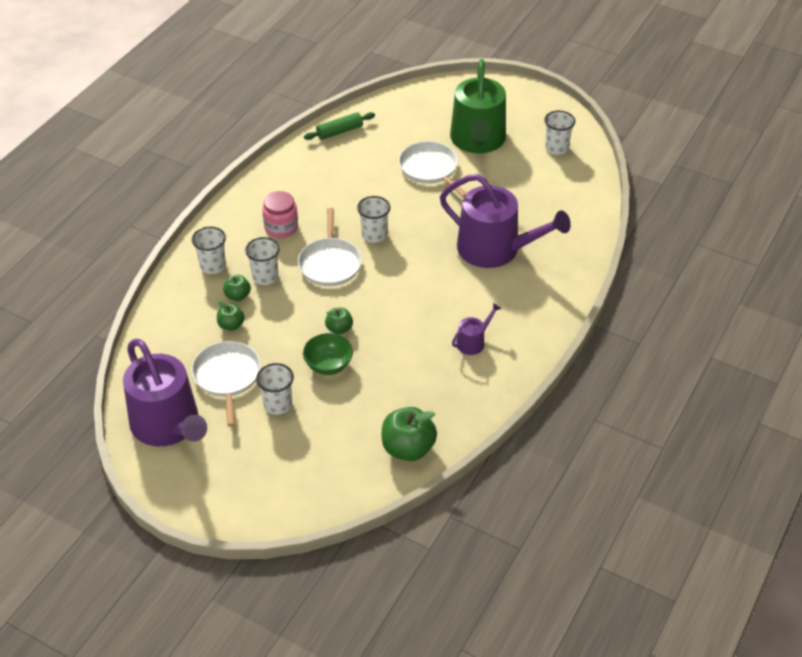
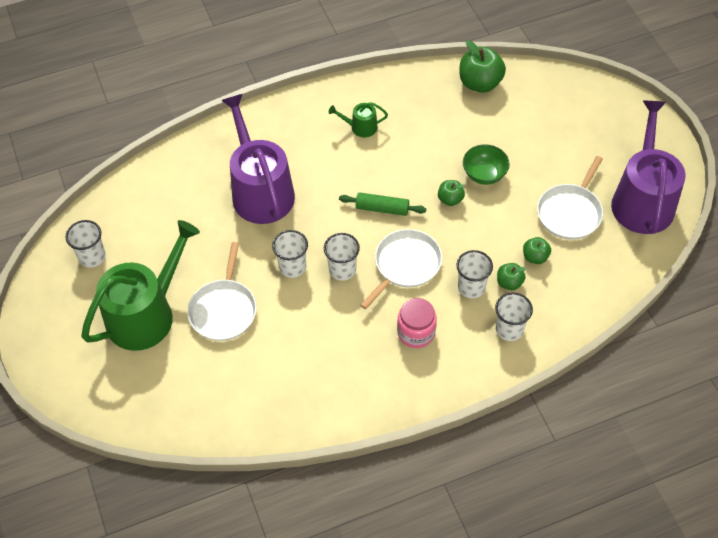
camera: 140 degrees left, 10 degrees up
white cup [256,363,294,415] -> white cup moved to [272,230,308,278]
green rolling pin [304,112,375,140] -> green rolling pin moved to [339,192,426,216]
purple watering can [452,303,501,355] -> green watering can [329,102,388,138]

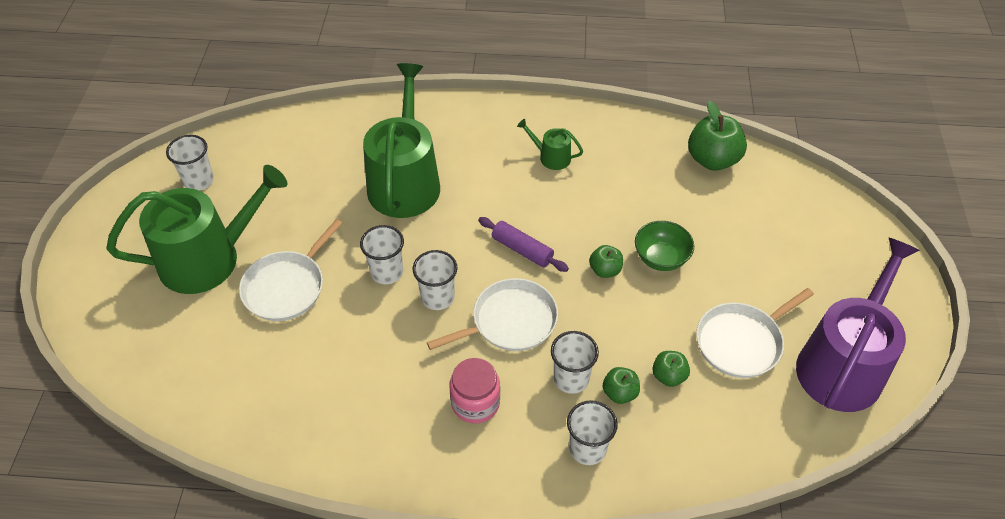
camera: 25 degrees right, 5 degrees down
purple watering can [221,94,295,224] -> green watering can [363,63,440,218]
green rolling pin [339,192,426,216] -> purple rolling pin [478,217,569,272]

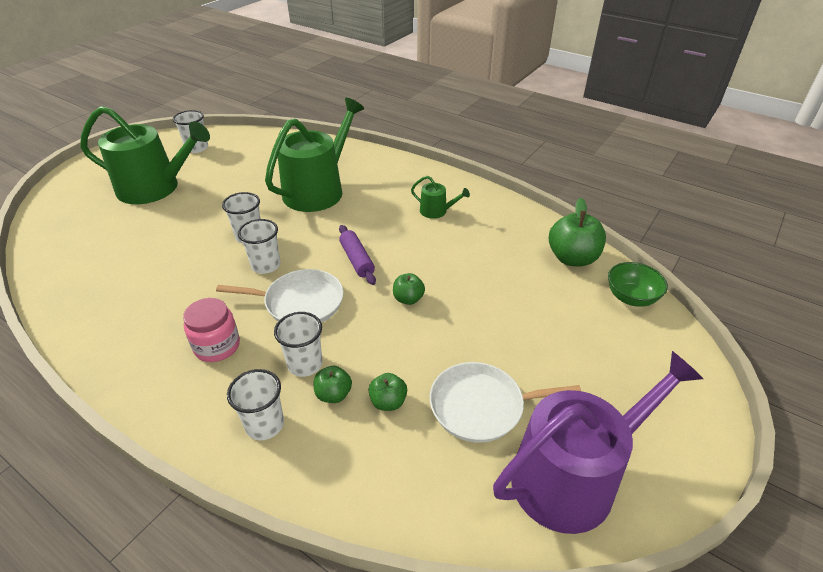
camera: 30 degrees right, 10 degrees down
white pan [239,219,342,321] -> none
green watering can [517,119,583,170] -> green watering can turned 150 degrees clockwise [411,176,470,219]
green bowl [635,221,694,271] -> green bowl moved to [608,262,668,307]

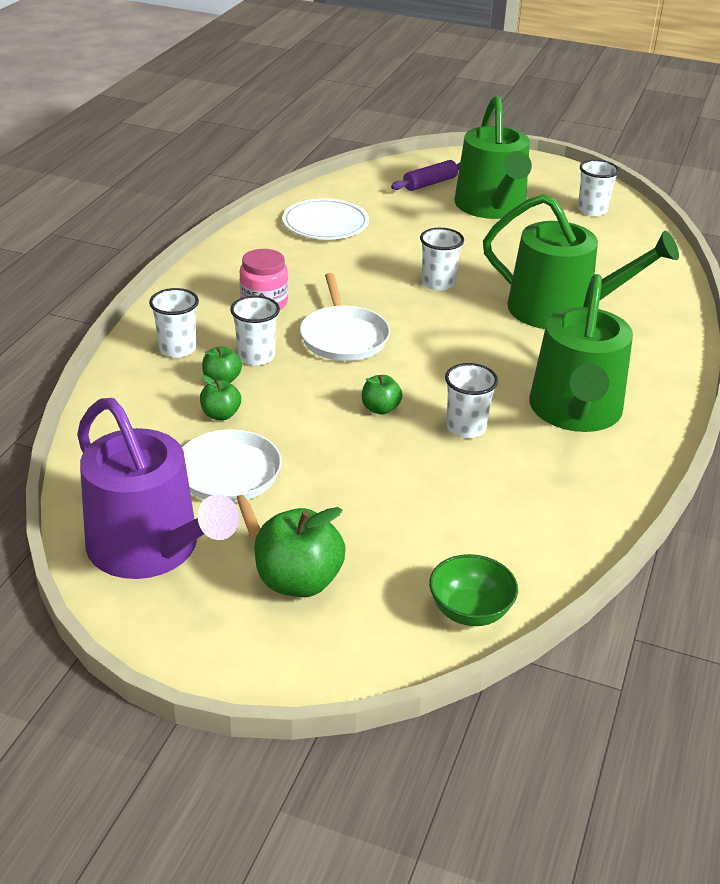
camera: 75 degrees right, 5 degrees down
white cup [238,219,280,274] -> white cup moved to [445,363,498,438]
purple rolling pin [339,225,376,285] -> purple rolling pin moved to [391,160,460,191]
green watering can [411,176,470,219] -> green watering can [529,274,633,432], size x2.32
green apple [549,198,606,266] -> green apple moved to [254,507,346,597]
none -> white plate [282,198,369,239]

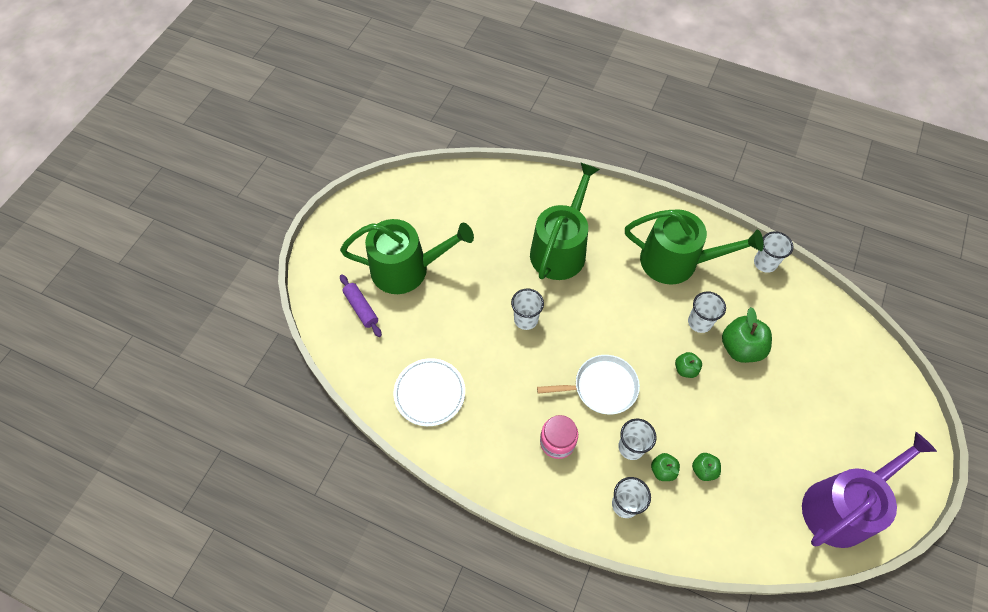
camera: 85 degrees left, 25 degrees up
white pan [182,429,282,538] -> none
green apple [254,507,346,597] -> green apple moved to [722,307,772,363]
green bowl [429,554,518,626] -> none
white cup [578,160,619,216] -> white cup moved to [754,231,793,273]

